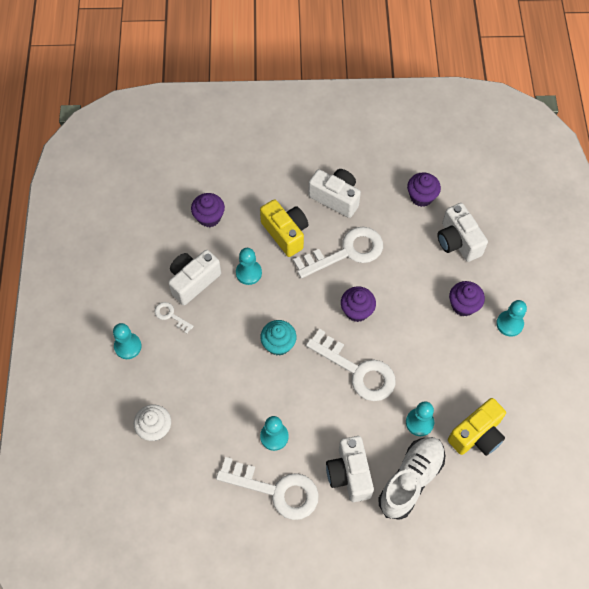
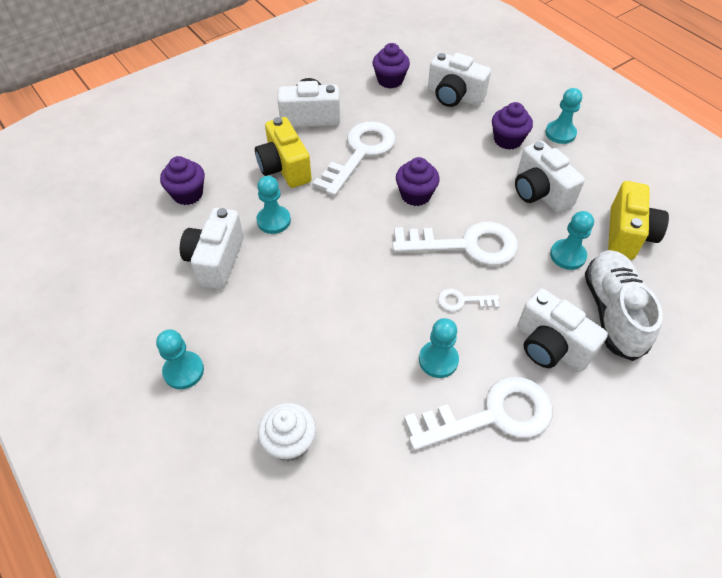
camera: 35 degrees left, 10 degrees down
white key [155,302,194,333] -> white key moved to [438,289,500,311]
yellow camera [260,199,308,257] -> yellow camera turned 135 degrees counterclockwise [255,117,312,188]
turquoise cupcake [260,320,297,356] -> none
none -> white camera [515,141,585,213]

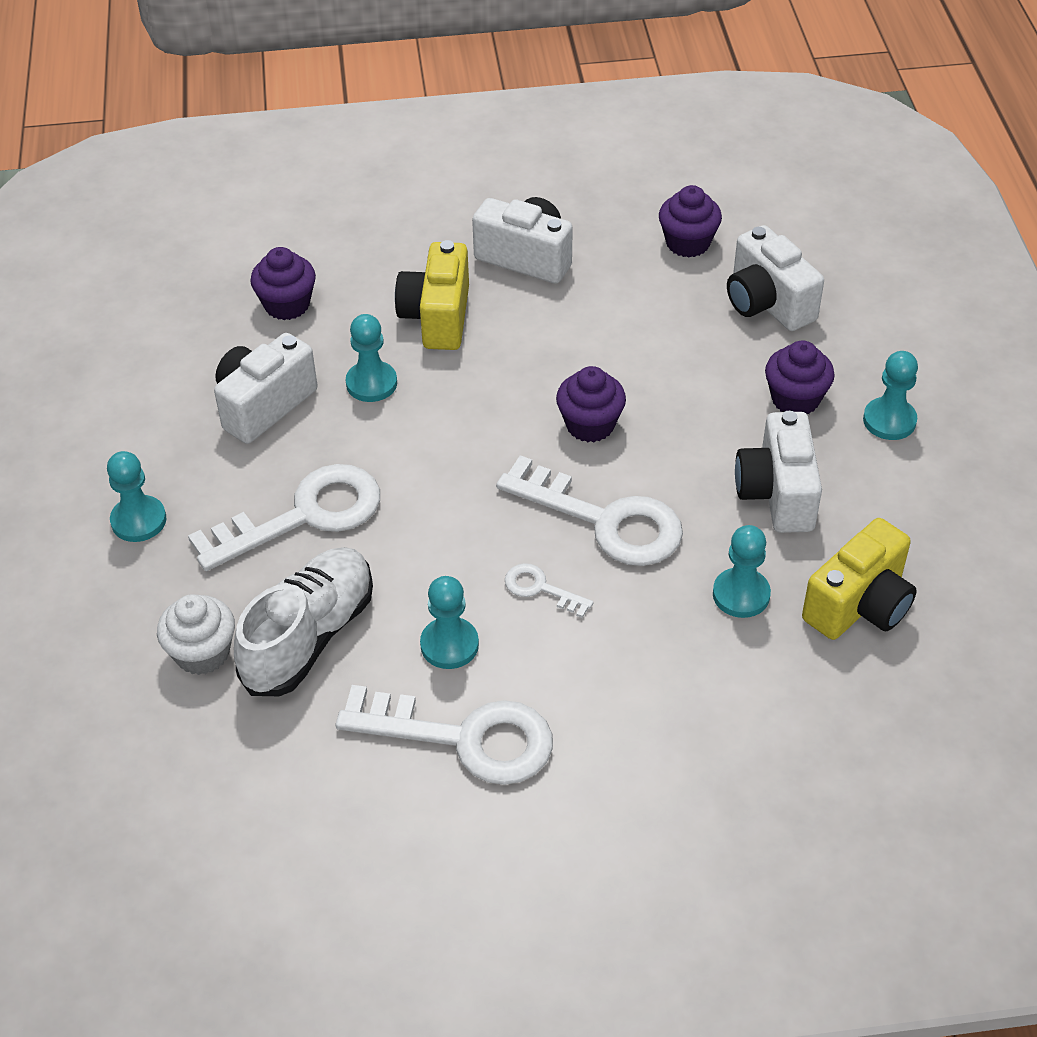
camera: 30 degrees right, 5 degrees down
white key [313,122,396,196] -> white key moved to [188,464,380,571]
white camera [517,289,608,372] -> none
white shoe [585,250,663,361] -> white shoe moved to [234,547,373,696]

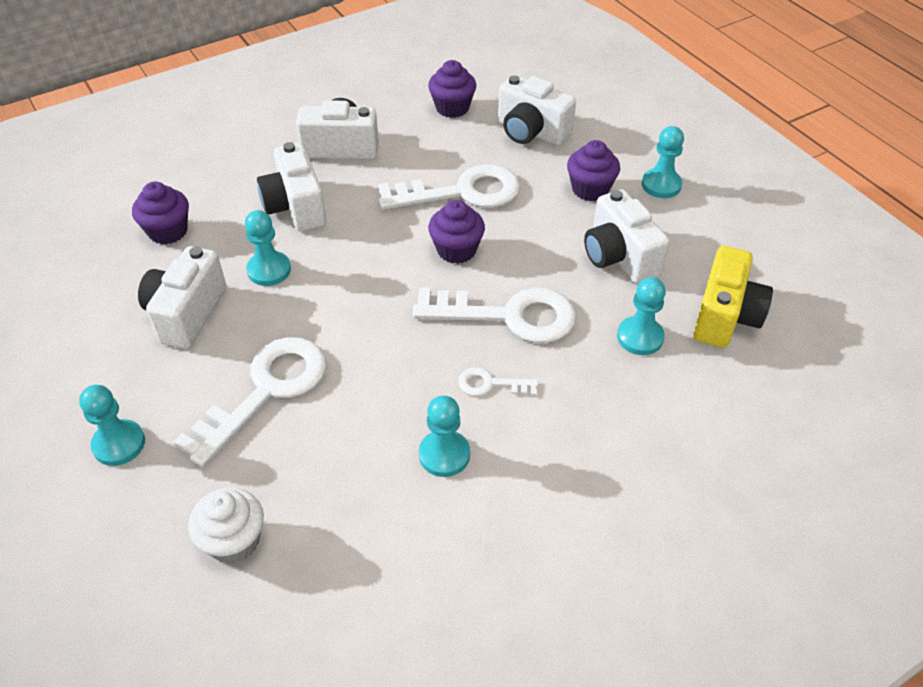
camera: 25 degrees left, 0 degrees up
white shoe [234,547,373,696] -> none
white key [336,685,553,785] -> white key moved to [378,164,520,210]
yellow camera [395,240,469,350] -> white camera [257,142,326,232]

